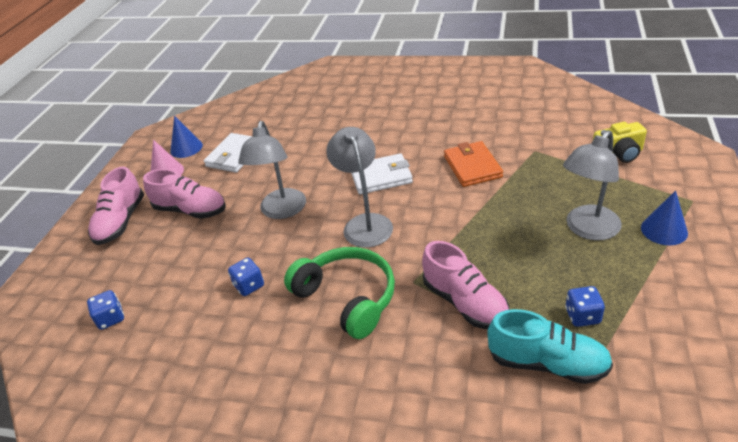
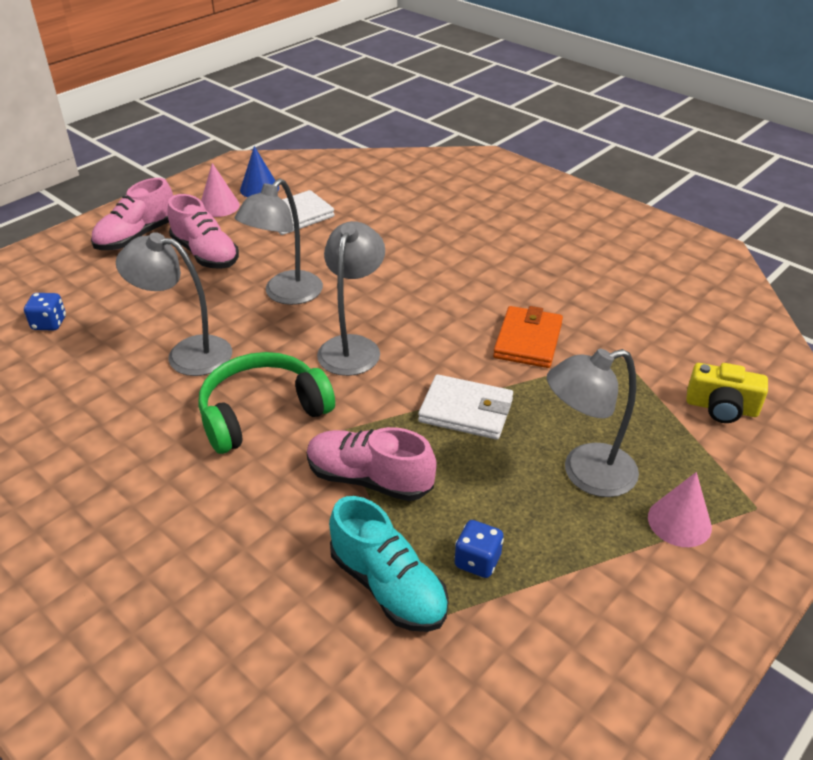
camera: 25 degrees right, 0 degrees up
blue dice [228,258,264,296] -> grey lamp [116,232,232,376]
green headphones [284,247,395,339] -> green headphones turned 105 degrees counterclockwise [198,352,335,454]
white wallet [351,153,413,195] -> white wallet moved to [418,374,513,440]
pink shoe [422,241,509,329] -> pink shoe turned 120 degrees clockwise [307,427,437,501]
blue cone [641,190,688,245] -> pink cone [648,472,712,547]

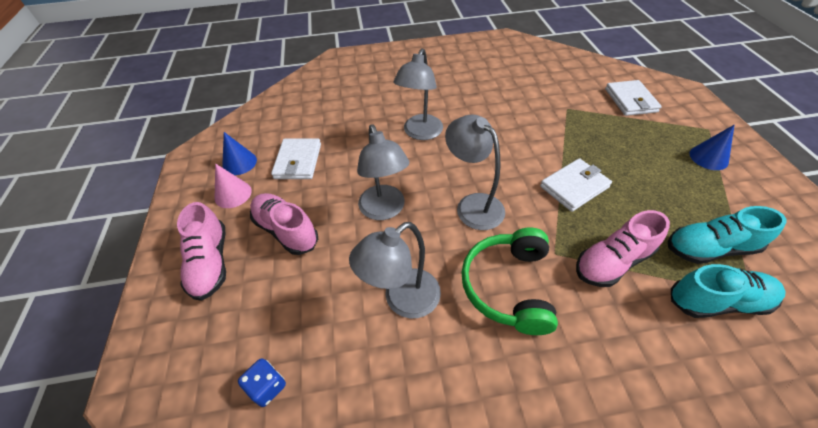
camera: 50 degrees left, 10 degrees up
pink shoe [167,194,239,269] -> pink shoe turned 135 degrees counterclockwise [250,193,318,255]
blue dice [454,520,504,578] -> turquoise shoe [668,206,787,264]
orange wallet [493,306,563,368] -> none
grey lamp [547,349,639,497] -> grey lamp moved to [393,48,443,140]
pink cone [648,472,712,547] -> blue cone [689,125,734,170]
yellow camera [686,363,768,423] -> white wallet [605,80,662,116]

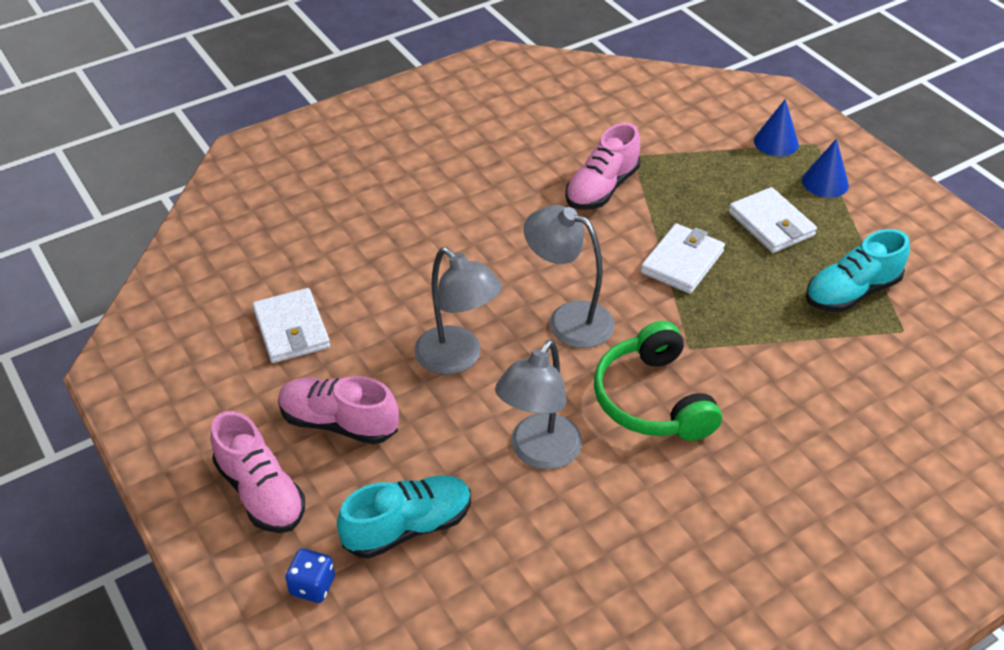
camera: 25 degrees left, 5 degrees down
pink cone [215,163,252,208] -> none
blue cone [222,132,257,175] -> blue cone moved to [754,99,799,156]
blue dice [238,358,286,407] -> blue dice moved to [285,549,335,603]
grey lamp [393,48,443,140] -> none
pink shoe [576,210,670,287] -> pink shoe moved to [565,123,640,210]
white wallet [605,80,662,116] -> white wallet moved to [729,187,817,253]
turquoise shoe [671,264,786,318] -> turquoise shoe moved to [337,475,471,559]

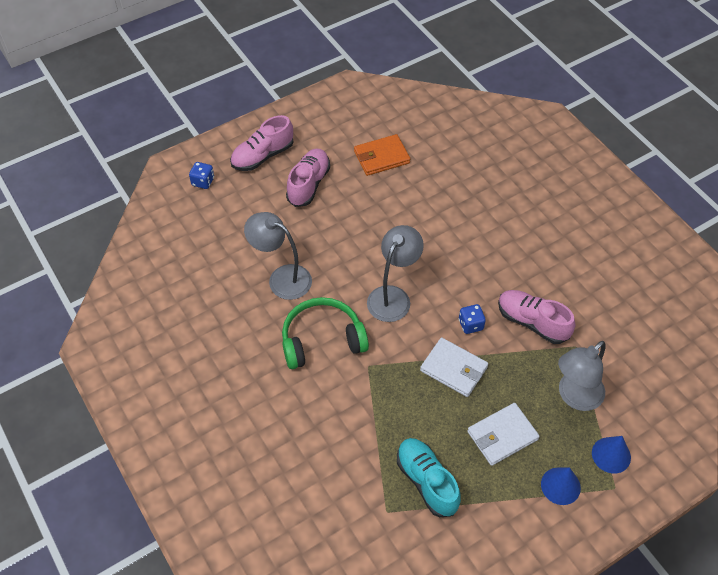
camera: 90 degrees right, 10 degrees up
white wallet [252,288,330,363] -> orange wallet [354,134,410,176]
turquoise shoe [337,475,471,559] -> none
grey lamp [414,247,502,375] -> grey lamp moved to [558,341,606,411]
none -> blue dice [459,304,486,334]

